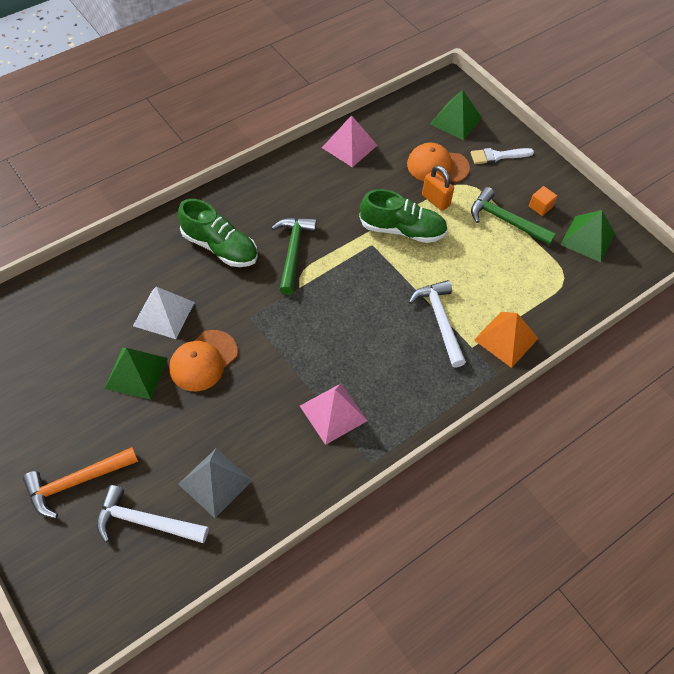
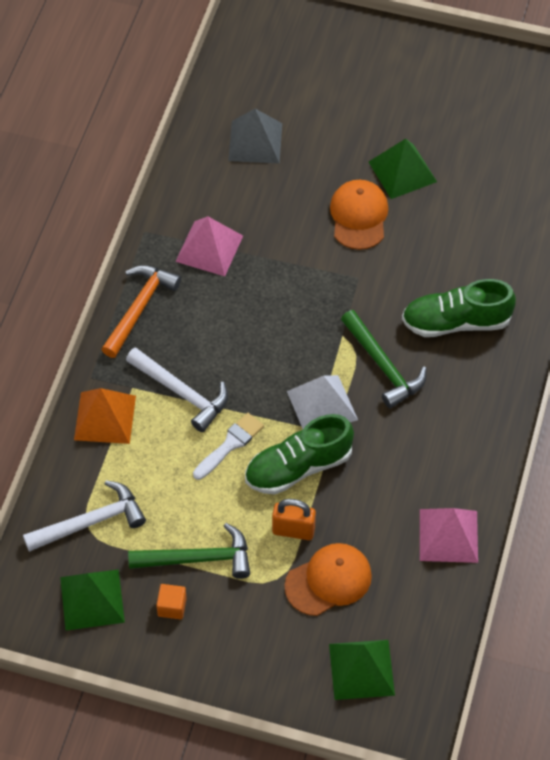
camera: 145 degrees right, 0 degrees up
orange hammer [23,447,138,518] -> orange hammer moved to [101,265,181,358]
white hammer [96,485,209,543] -> white hammer moved to [23,480,146,552]
white pyramid [133,287,195,339] -> white pyramid moved to [287,375,358,429]
white brush [471,148,534,164] -> white brush moved to [193,413,264,480]

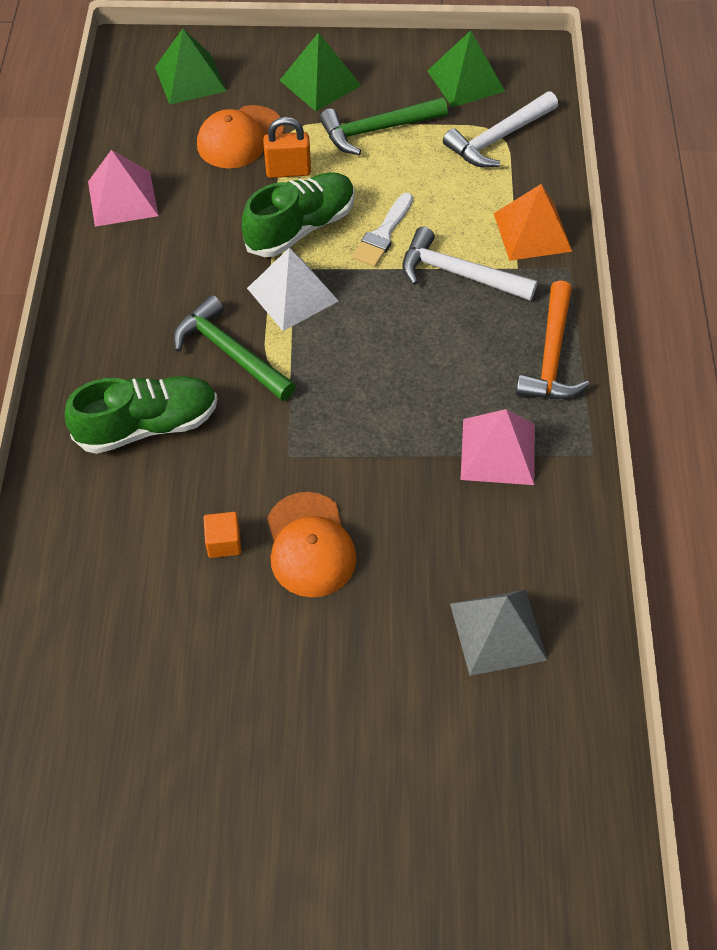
camera: 165 degrees right, 0 degrees up
orange cube [156,584,187,620] -> orange cube moved to [203,512,242,558]
green pyramid [369,139,437,199] -> green pyramid moved to [279,32,362,111]

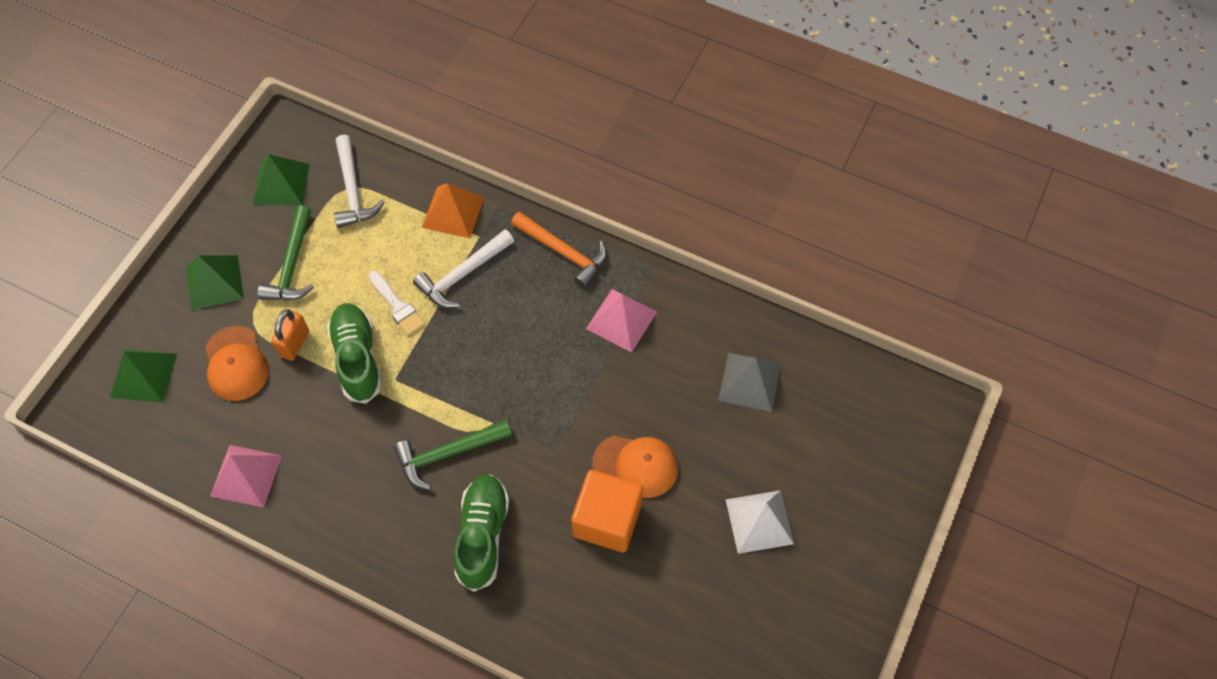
camera: 65 degrees left, 5 degrees up
orange cube [203,512,242,558] -> orange cube [571,470,643,553], size x2.28
white pyramid [247,248,339,331] -> white pyramid moved to [726,490,794,554]

